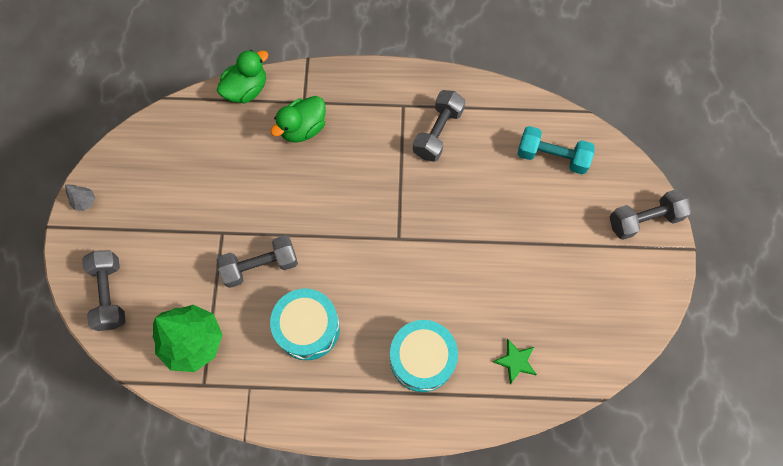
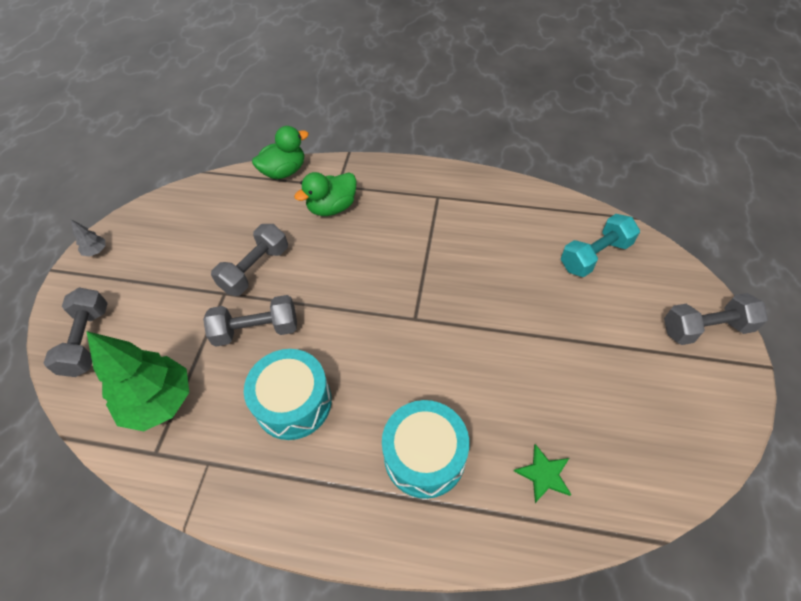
camera: 10 degrees right, 15 degrees down
grey dumbbell [413,90,466,162] -> grey dumbbell moved to [211,224,288,296]
turquoise dumbbell [518,126,595,174] -> turquoise dumbbell turned 60 degrees counterclockwise [561,214,640,277]

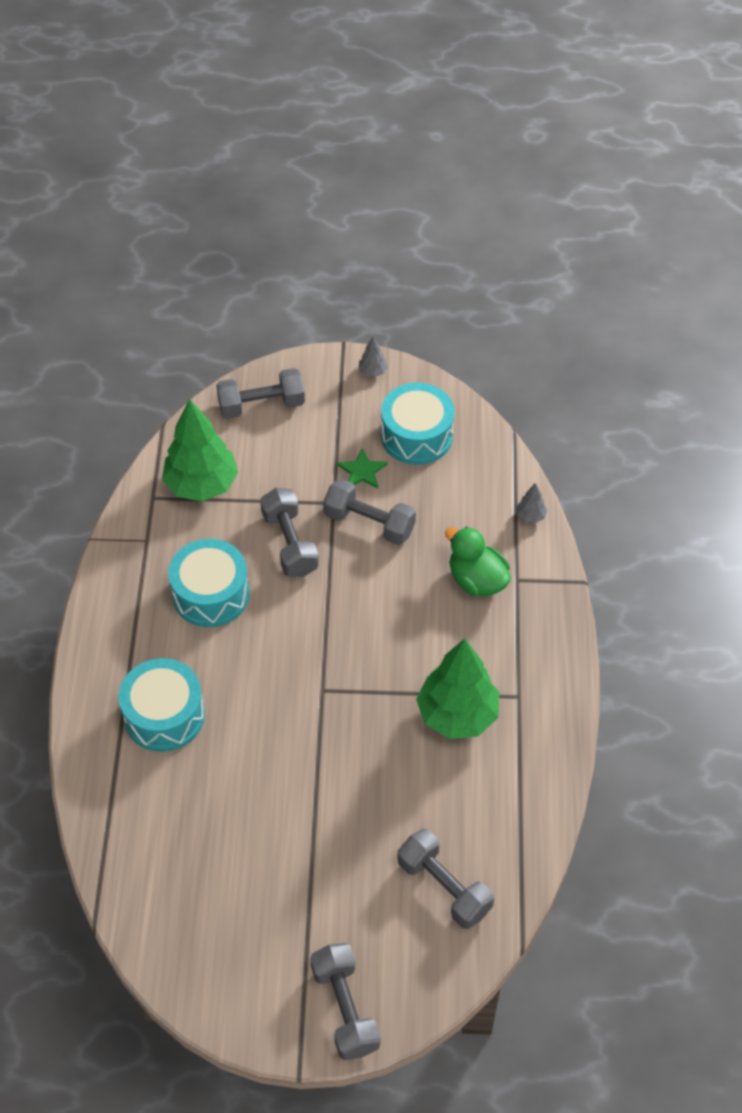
camera: 80 degrees right, 0 degrees up
green duck [252,126,309,179] -> grey tree [516,483,547,523]
green star [514,444,572,503] -> green star moved to [337,448,387,488]
turquoise dumbbell [561,214,640,277] -> grey dumbbell [398,829,494,929]
none -> turquoise drum [381,383,454,465]
none -> green tree [416,638,499,739]

